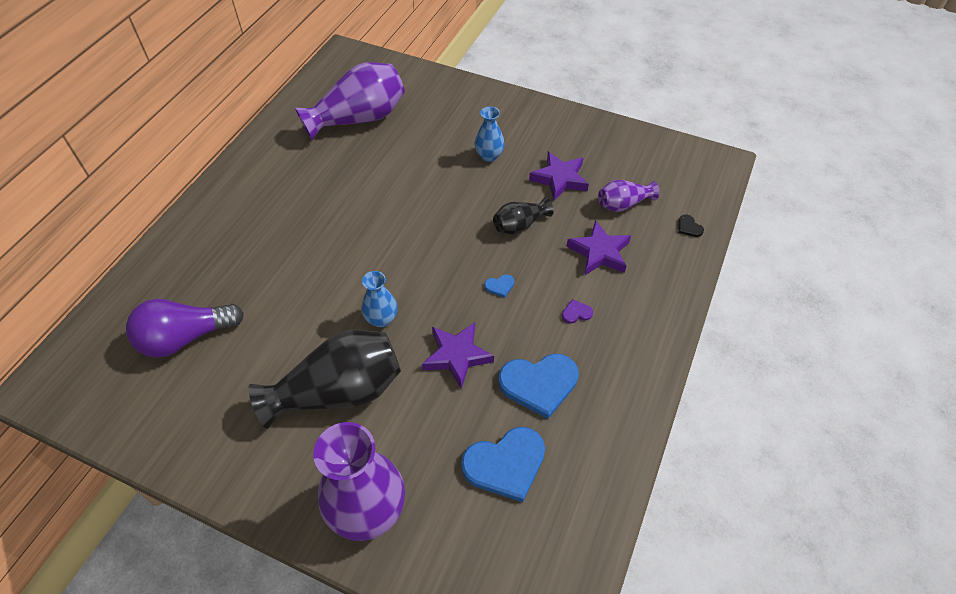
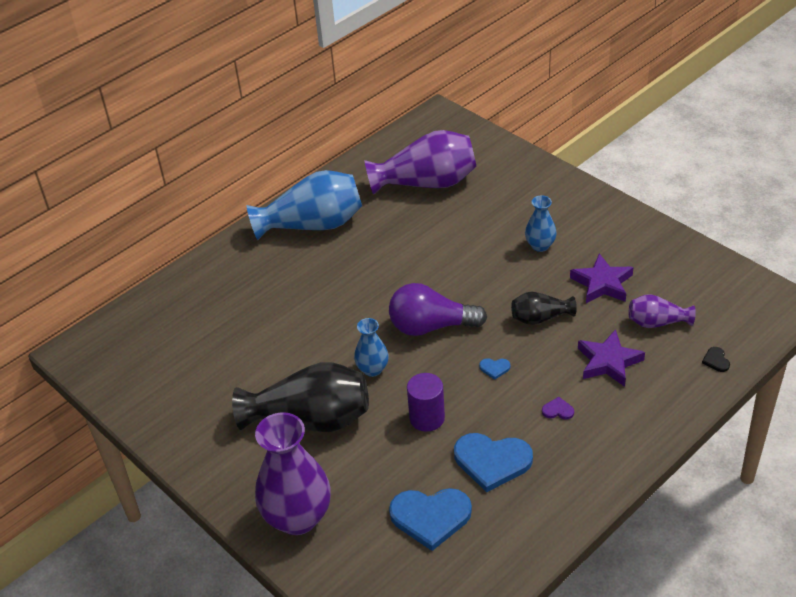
camera: 25 degrees right, 10 degrees down
purple light bulb [126,299,244,358] -> purple light bulb moved to [389,283,487,336]
purple star [422,322,494,389] -> purple cylinder [407,373,445,432]
none -> blue vase [247,170,362,240]

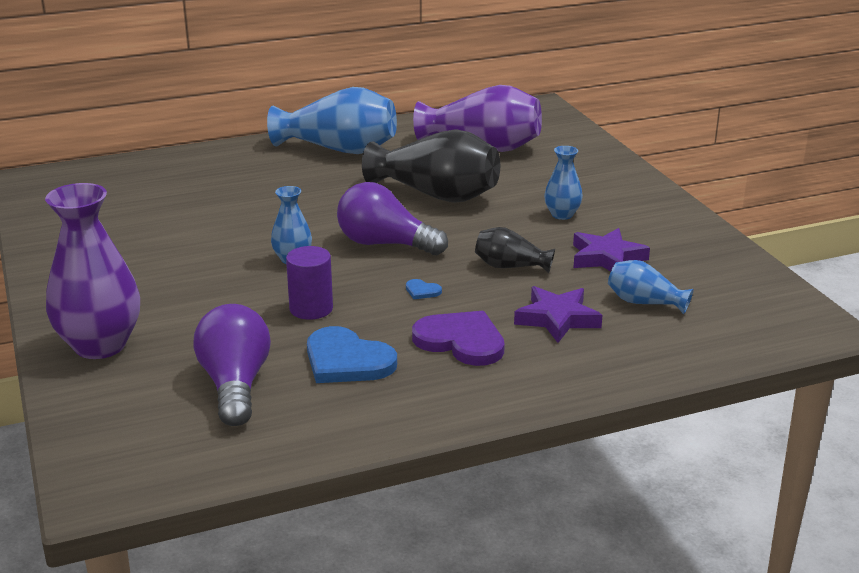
camera: 20 degrees right, 15 degrees down
black vase [232,362,369,432] -> black vase moved to [362,129,500,203]
blue heart [389,488,472,551] -> purple light bulb [193,304,271,426]
purple heart [542,397,574,420] -> purple heart [412,311,505,366], size x2.39
purple vase [629,294,696,328] -> blue vase [608,260,694,314]
black heart [702,347,730,372] -> none

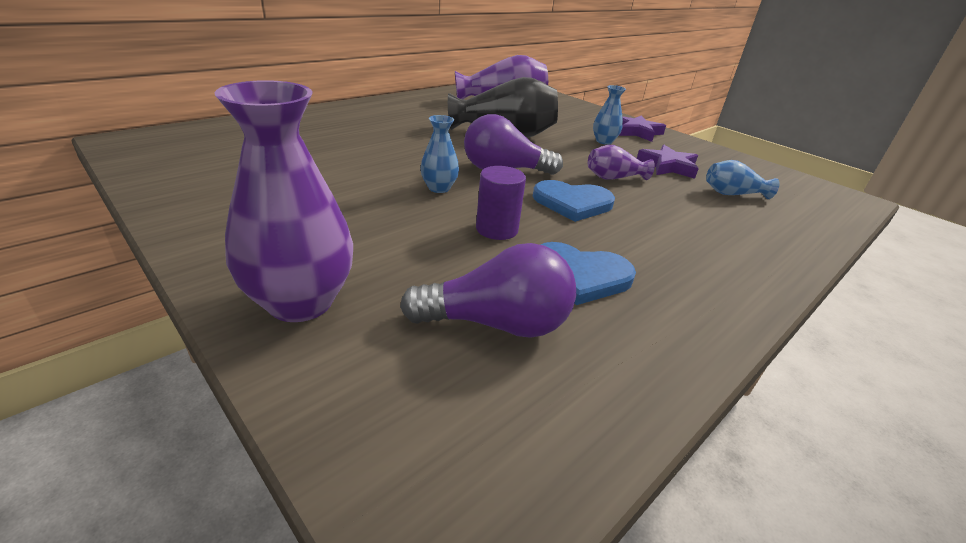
camera: 25 degrees left, 5 degrees up
purple light bulb [193,304,271,426] -> purple light bulb turned 120 degrees clockwise [400,243,576,338]
blue vase [267,87,397,154] -> none
blue heart [406,279,442,299] -> blue heart [533,180,615,222], size x2.39
purple heart [412,311,505,366] -> none
black vase [475,227,555,273] -> purple vase [588,145,655,180]
purple star [514,286,603,343] -> purple star moved to [619,115,666,142]

